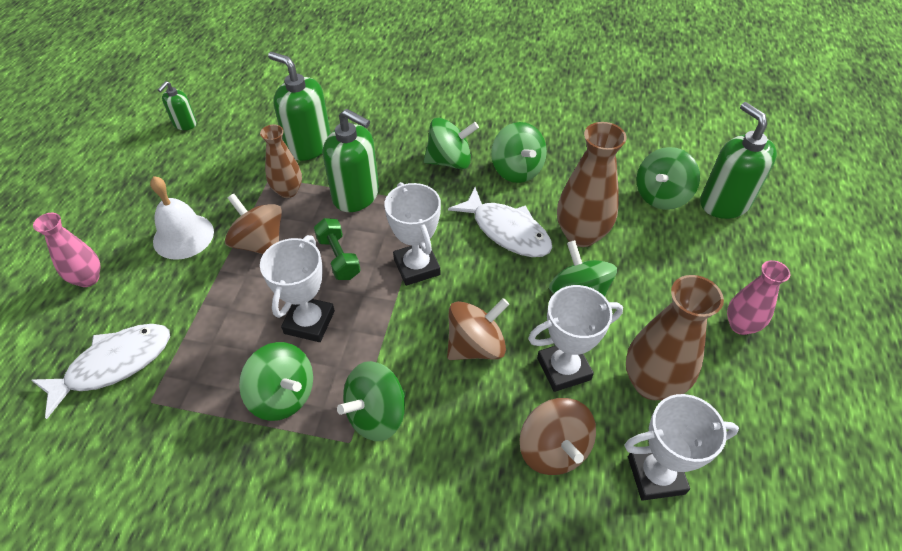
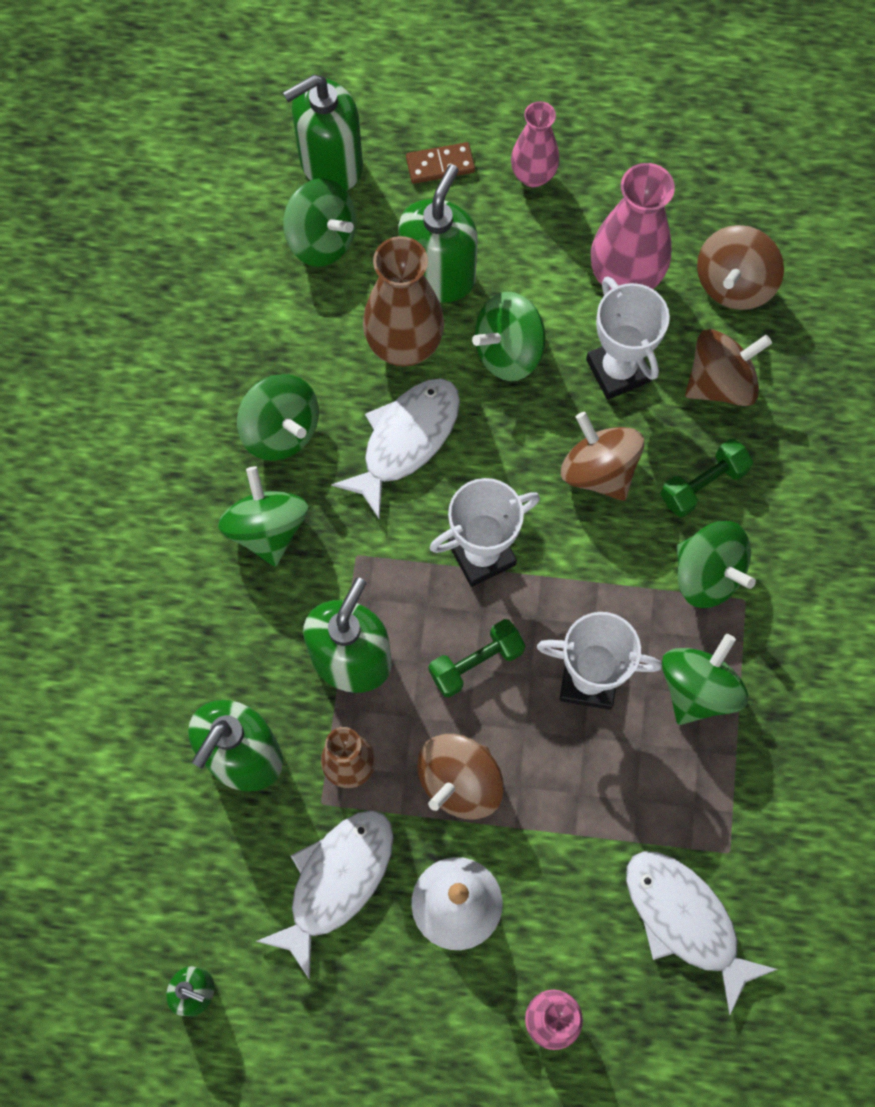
camera: 95 degrees left, 20 degrees up
green spinning top [491,122,547,183] -> green spinning top turned 75 degrees clockwise [237,374,319,461]
white trophy [624,394,739,501] -> brown spinning top [697,225,784,310]
brown vase [626,275,724,400] -> pink vase [591,163,675,290]
none -> white fish [256,810,394,980]
none -> green soap dispenser [398,164,478,303]
none -> brown domino [406,142,475,184]
none -> green dumbbell [660,439,753,517]

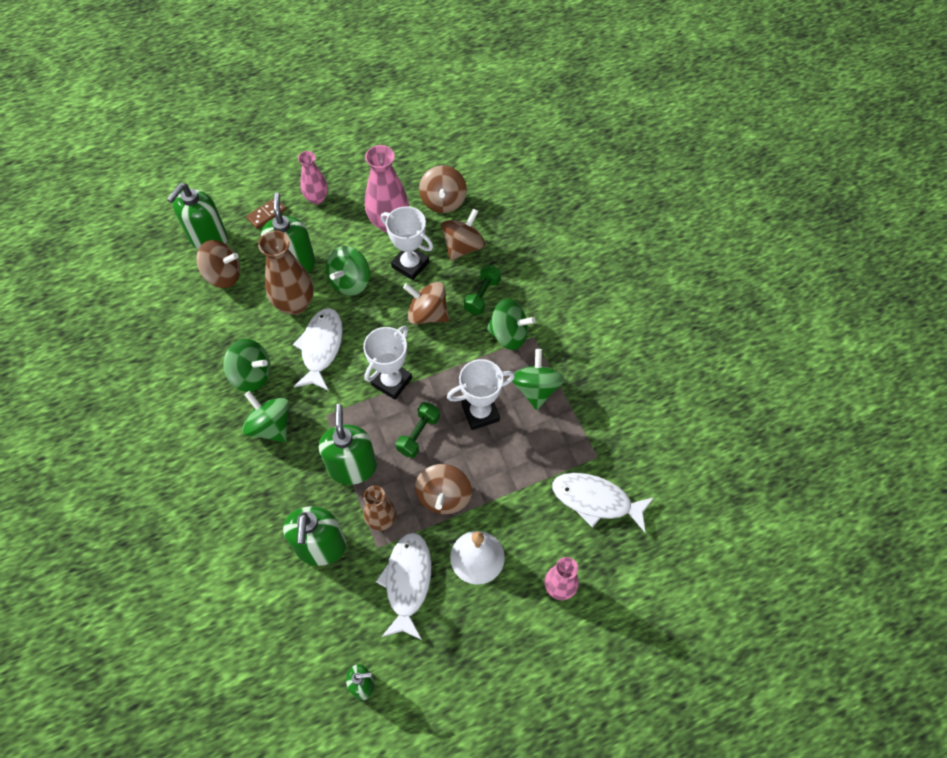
camera: 30 degrees left, 10 degrees down
green spinning top [283,179,356,267] -> brown spinning top [196,240,240,288]

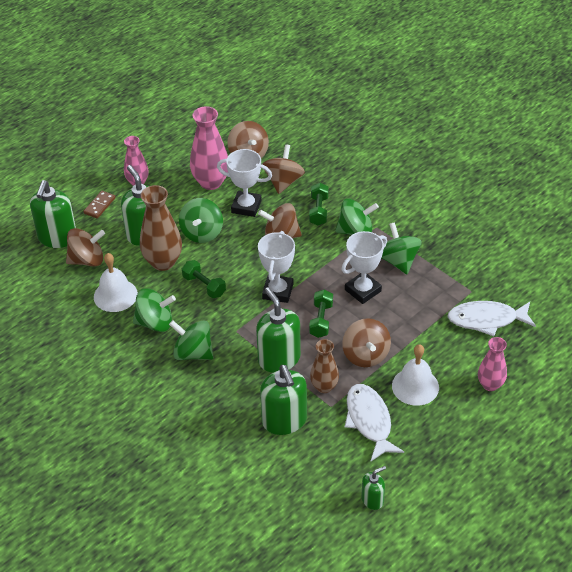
camera: 20 degrees left, 15 degrees down
white fish [293,308,343,391] -> green dumbbell [182,260,226,298]
none -> white bell [94,253,138,312]

